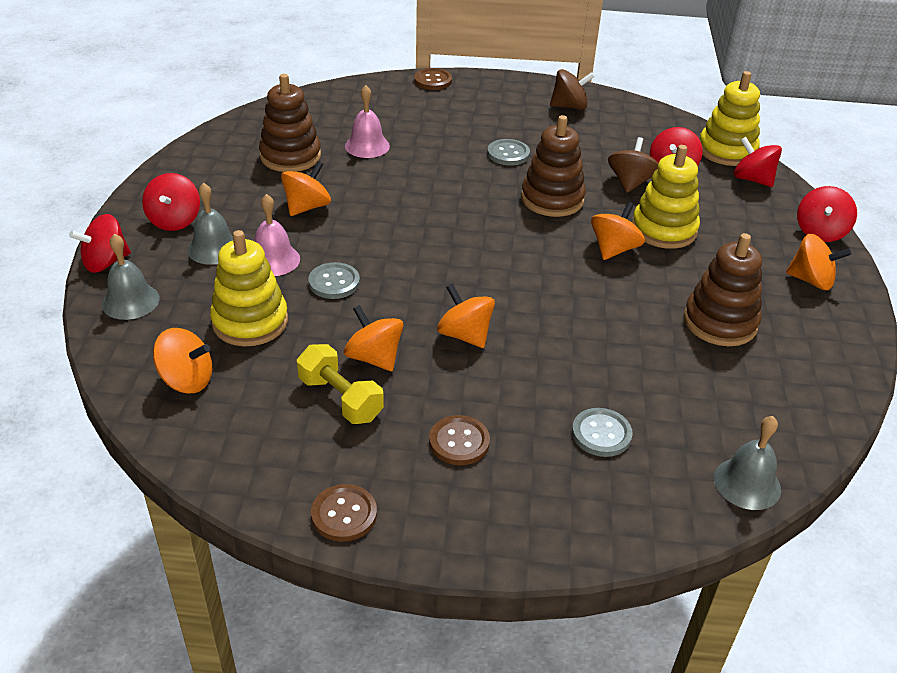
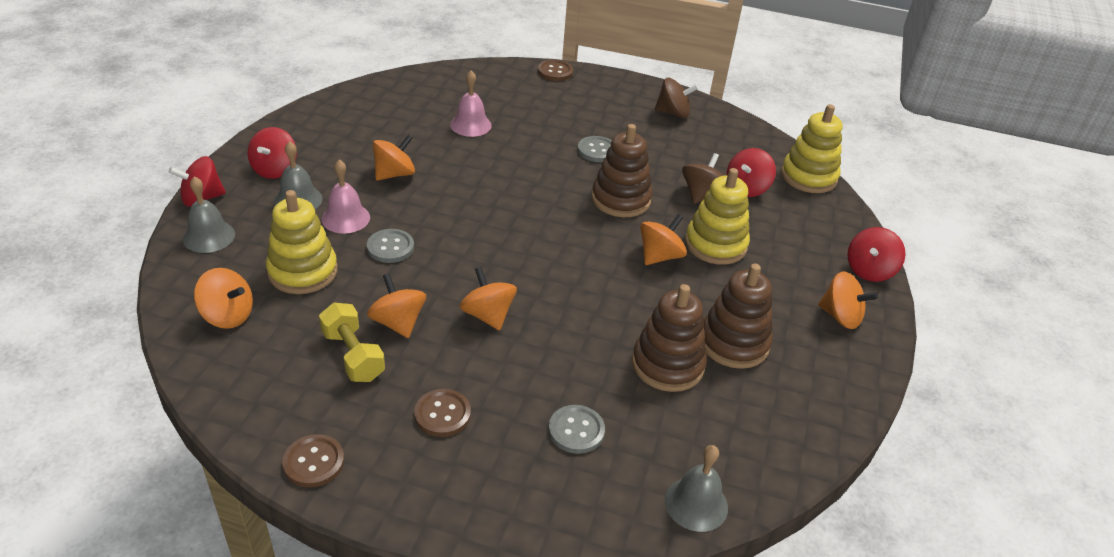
camera: 10 degrees right, 0 degrees up
brown stacking toy [259,74,321,172] -> brown stacking toy moved to [632,284,707,392]
red spinning top [733,137,782,187] -> none

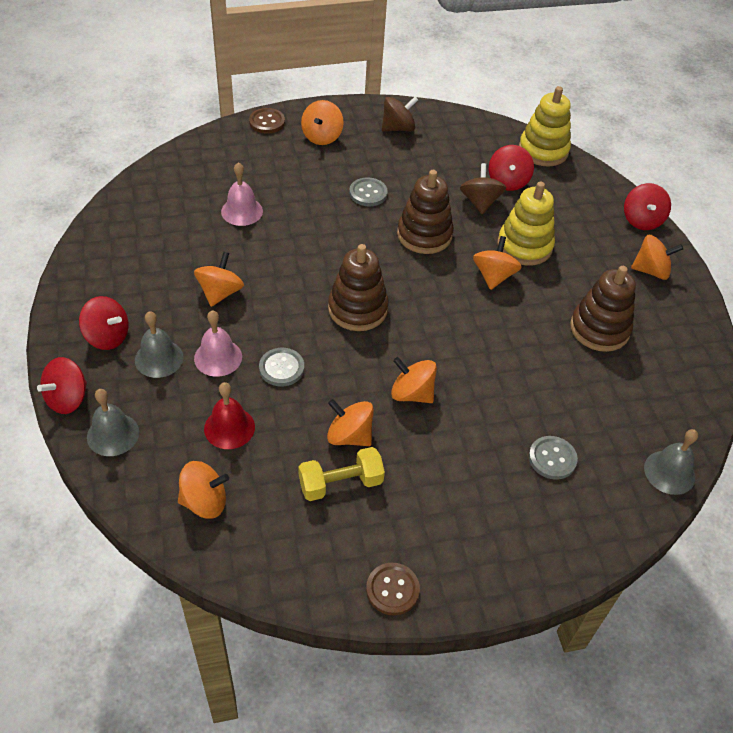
camera: 30 degrees left, 10 degrees up
red spinning top [248,127,297,179] -> red spinning top turned 45 degrees counterclockwise [79,296,129,350]
yellow stacking toy [266,190,338,294] -> red bell [204,382,255,449]
yellow dumbbell [319,302,385,382] -> yellow dumbbell turned 45 degrees counterclockwise [299,447,385,501]
brown button [414,389,471,437] -> none
brown stacking toy [632,284,707,392] -> brown stacking toy moved to [328,244,389,331]
none -> orange spinning top [301,100,344,145]

